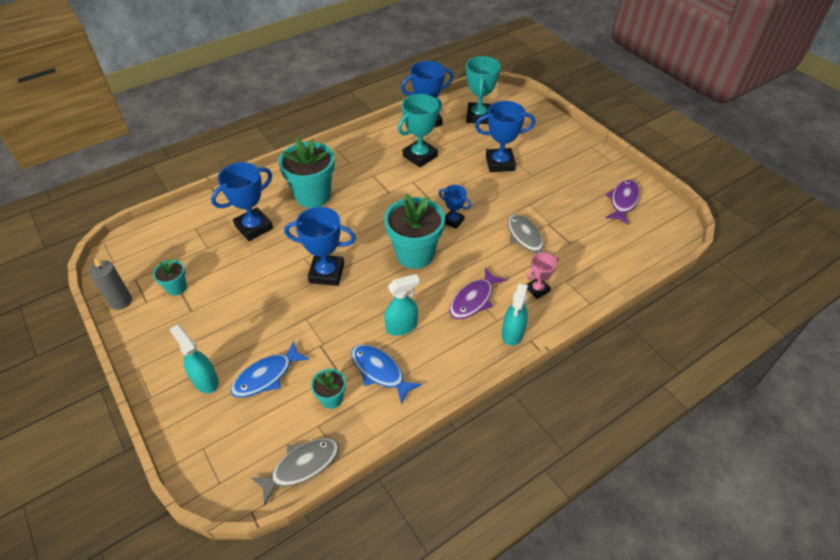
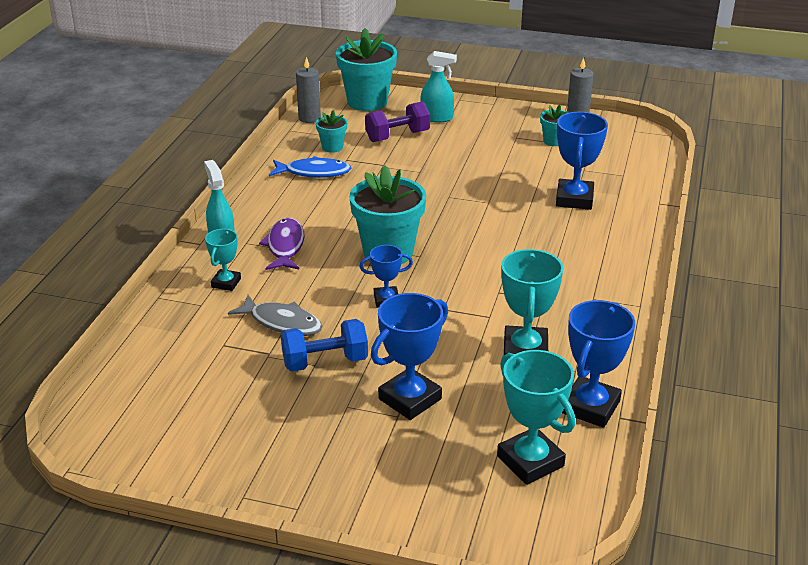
camera: 140 degrees right, 15 degrees down
blue fish [230,340,310,398] -> purple dumbbell [365,102,430,142]
grey fish [250,438,339,506] -> grey candle [296,57,321,123]
turquoise flower pot [278,137,335,208] -> turquoise flower pot moved to [336,28,397,111]
blue trophy [284,207,356,286] -> none
turquoise spray bottle [384,274,420,336] -> none
pink trophy [526,252,559,299] -> turquoise trophy [205,229,241,291]
purple fish [605,179,640,225] -> none
none -> blue dumbbell [281,319,368,371]

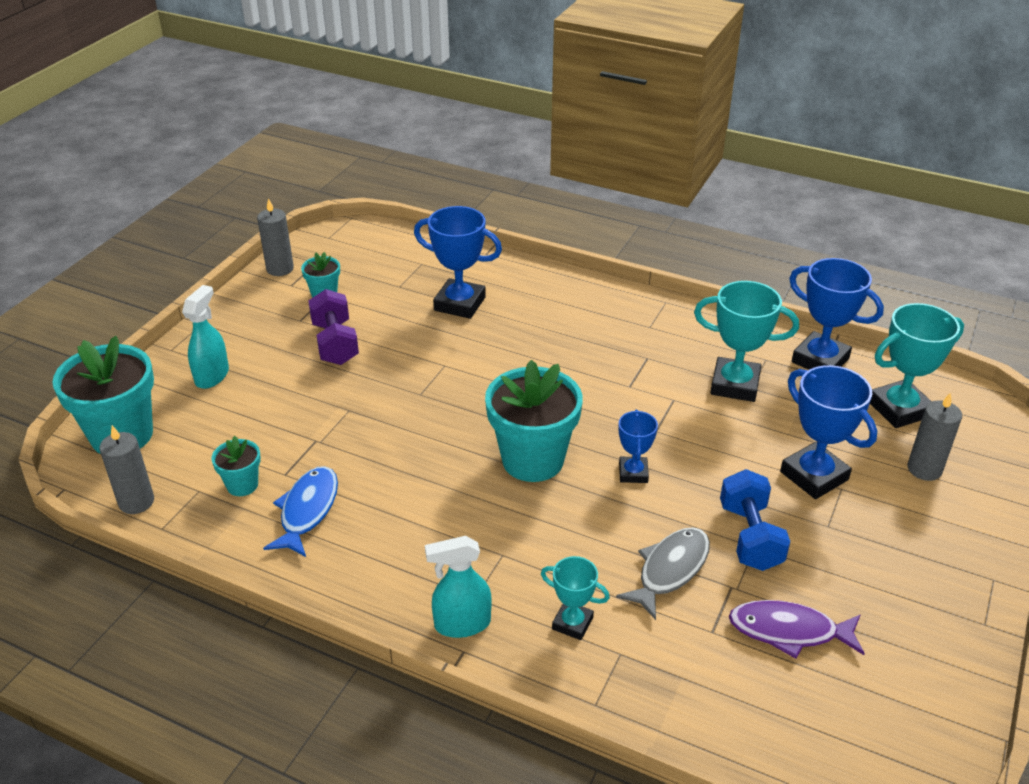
camera: 80 degrees left, 5 degrees up
purple fish [259,218,304,270] -> purple fish moved to [729,600,865,659]
purple dumbbell [365,102,430,142] -> purple dumbbell moved to [308,289,359,365]
none -> grey candle [908,392,962,481]

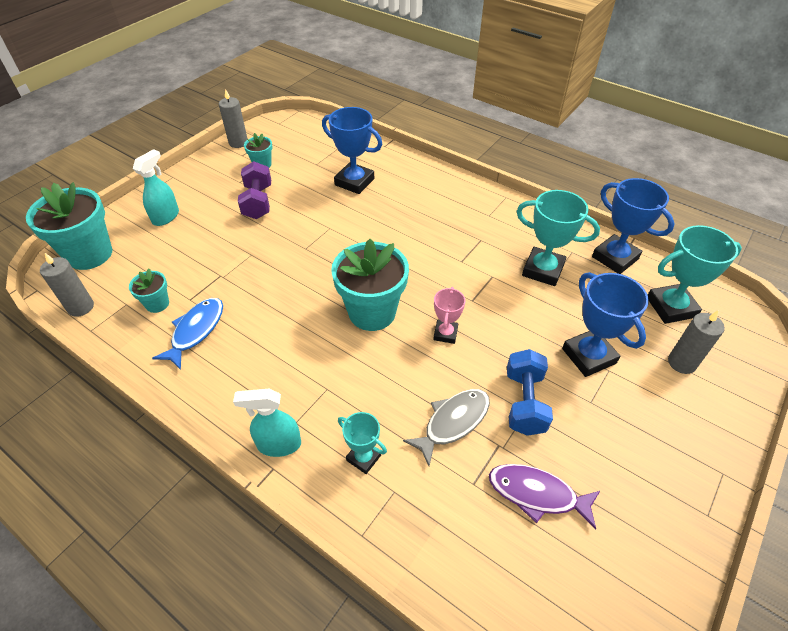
camera: 10 degrees right, 10 degrees up
blue trophy [618,410,658,483] -> pink trophy [433,287,465,344]

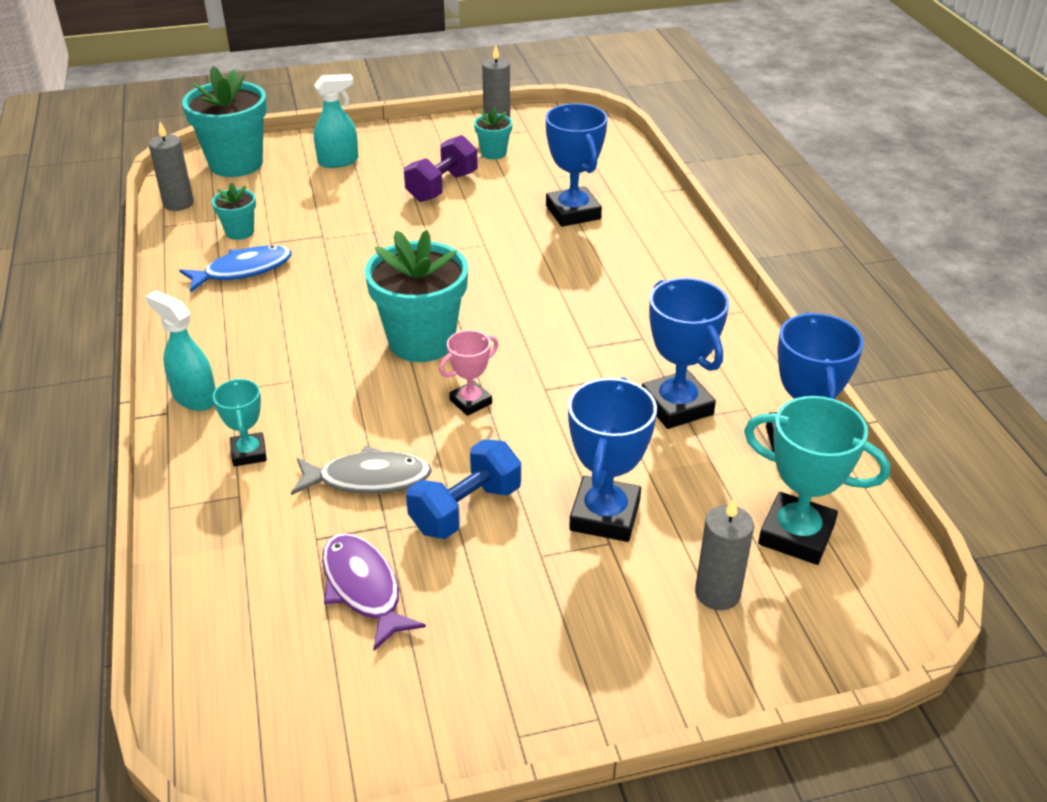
camera: 40 degrees right, 10 degrees down
turquoise trophy [516,190,600,286] -> blue trophy [642,278,729,429]

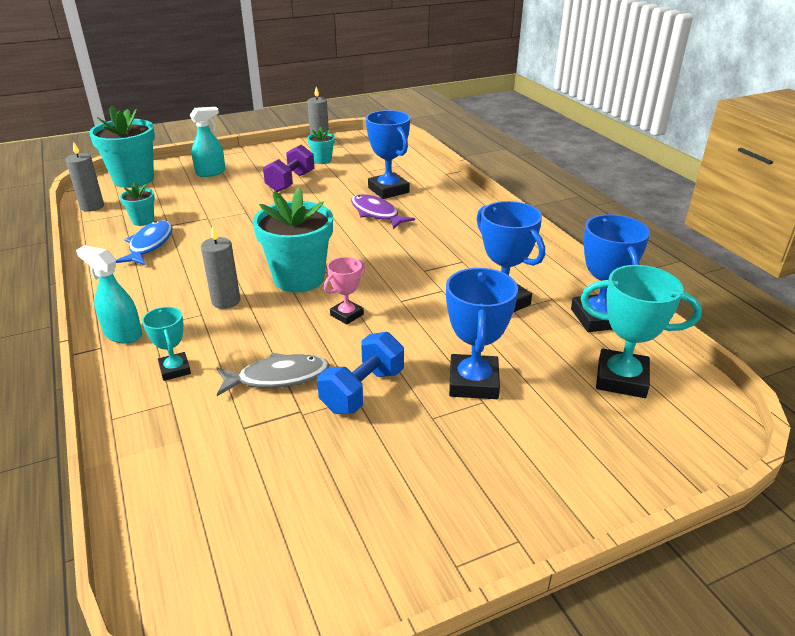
camera: 10 degrees left, 5 degrees down
blue fish [179,245,292,293] -> blue fish turned 45 degrees counterclockwise [116,220,173,265]
purple fish [322,533,426,651] -> purple fish moved to [351,194,415,229]
grey candle [695,498,754,610] -> grey candle moved to [201,226,241,309]

